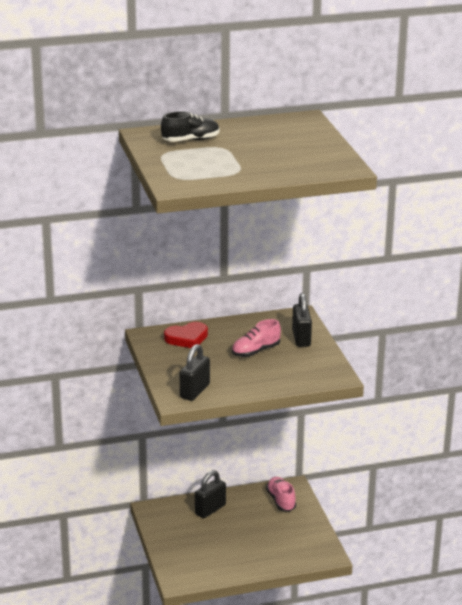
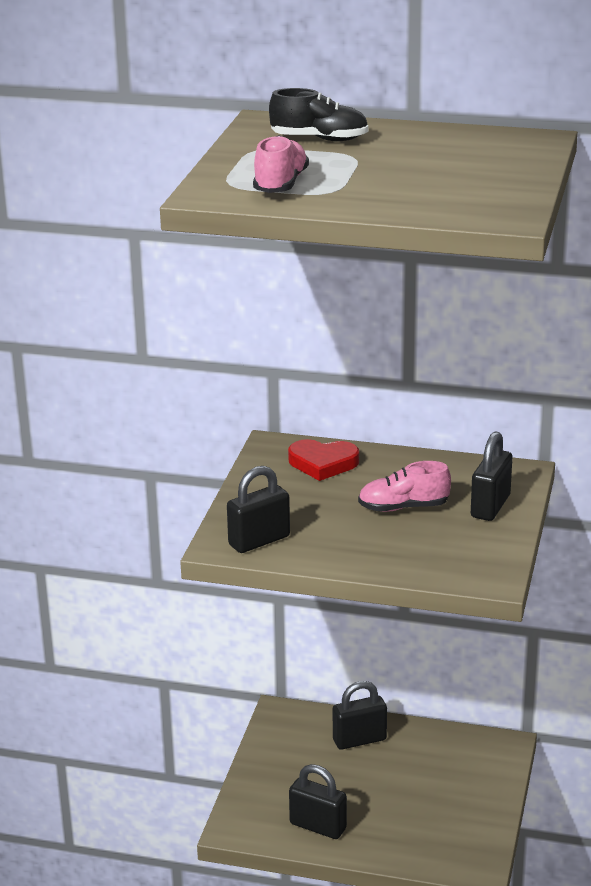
camera: 30 degrees right, 0 degrees up
pink shoe [266,477,296,512] -> pink shoe moved to [253,135,309,193]
none -> black padlock [289,764,347,839]

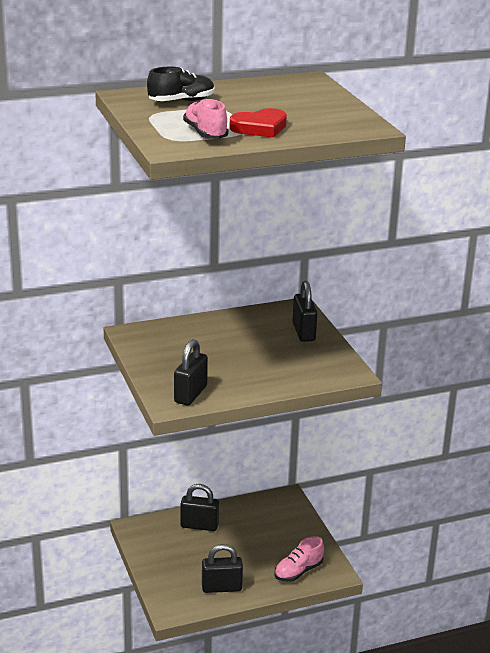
camera: 35 degrees left, 0 degrees up
red heart [288,439,359,481] -> red heart moved to [229,108,287,138]
black padlock [333,681,387,750] -> black padlock turned 60 degrees clockwise [180,484,219,531]
pink shoe [358,461,451,512] -> pink shoe moved to [274,536,324,582]

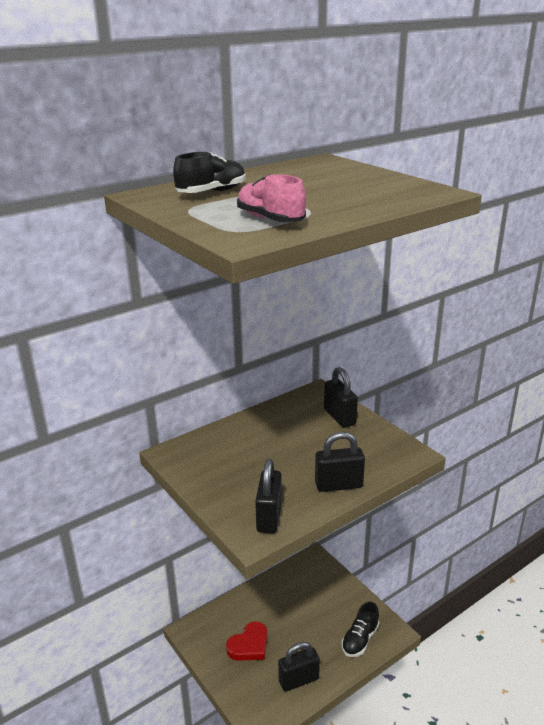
camera: 15 degrees left, 0 degrees up
black padlock [180,484,219,531] -> black padlock moved to [315,432,365,492]
red heart [229,108,287,138] -> red heart moved to [226,621,268,661]
pink shoe [274,536,324,582] -> black shoe [342,602,379,657]

